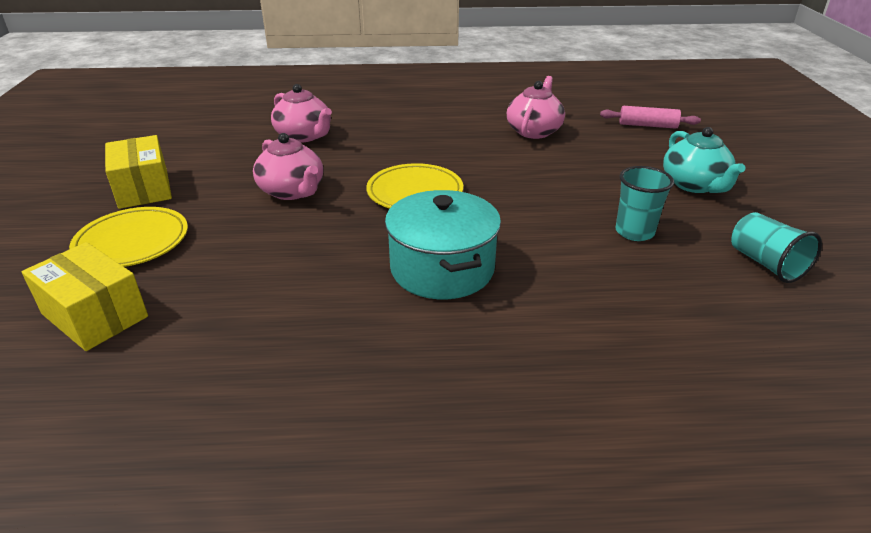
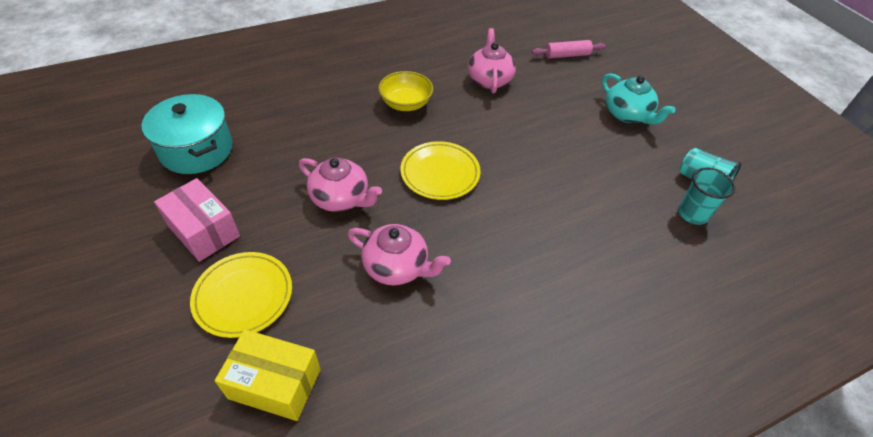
camera: 25 degrees left, 15 degrees up
yellow box [105,135,172,209] -> pink box [154,178,240,262]
pink teapot [271,84,332,143] -> pink teapot moved to [347,224,451,286]
turquoise pot [385,190,501,299] -> turquoise pot moved to [142,94,233,174]
turquoise cup [616,166,674,241] -> turquoise cup moved to [678,167,735,225]
none -> yellow bowl [378,71,433,111]

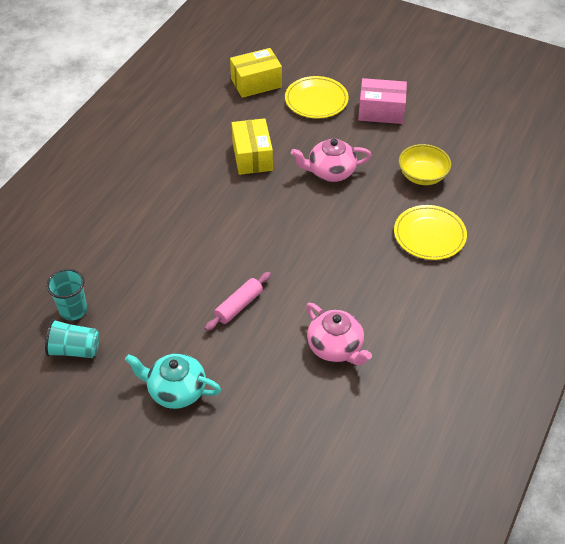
camera: 145 degrees right, 0 degrees up
turquoise pot [142,94,233,174] -> none
pink teapot [347,224,451,286] -> yellow box [232,118,273,175]
yellow bowl [378,71,433,111] -> yellow bowl moved to [399,144,451,185]
yellow plate [400,141,481,200] -> yellow plate moved to [394,205,467,260]
pink rolling pin [532,40,605,59] -> pink rolling pin moved to [205,272,271,331]

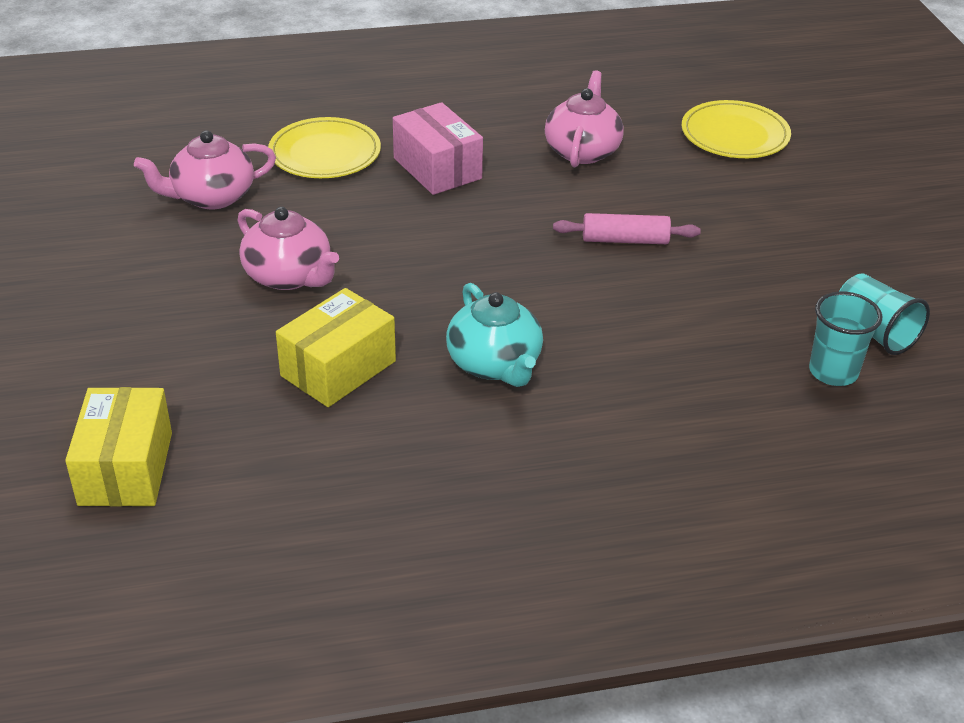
camera: 130 degrees left, 10 degrees down
turquoise teapot [125,353,221,409] -> turquoise teapot moved to [446,283,543,387]
yellow box [230,48,282,98] -> yellow box turned 60 degrees clockwise [65,387,172,506]
yellow plate [285,76,348,119] -> yellow plate moved to [681,100,791,158]
pink box [358,78,407,124] -> pink box moved to [393,102,483,195]
yellow bowl [399,144,451,185] -> pink teapot [134,130,276,209]

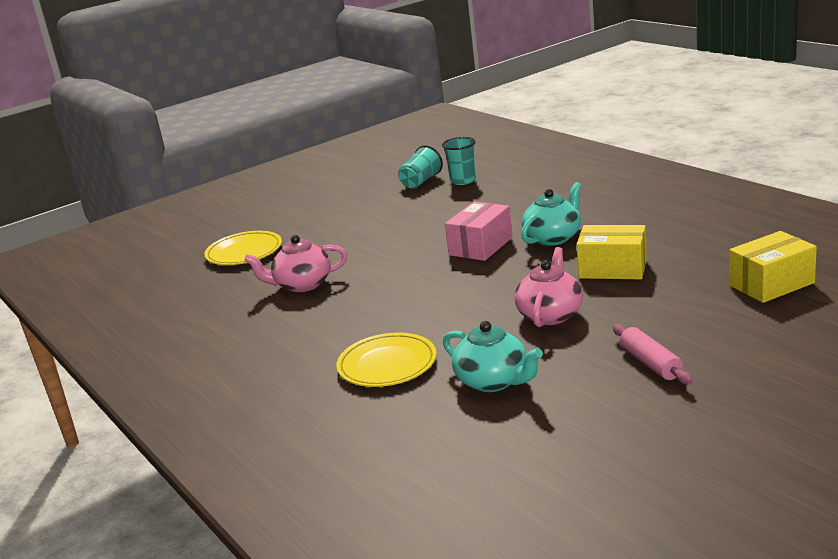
camera: 110 degrees left, 15 degrees down
pink teapot [134,130,276,209] -> turquoise teapot [443,321,543,392]
pink box [393,102,483,195] -> pink box moved to [445,202,513,261]
pink rolling pin [553,213,701,244] -> pink rolling pin moved to [613,324,692,385]

